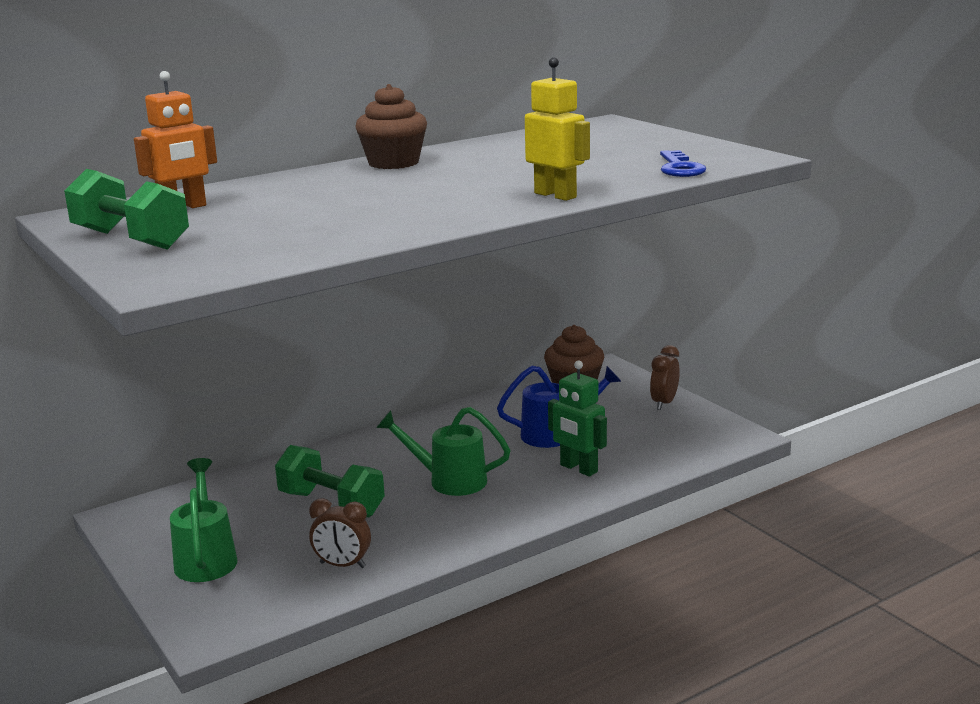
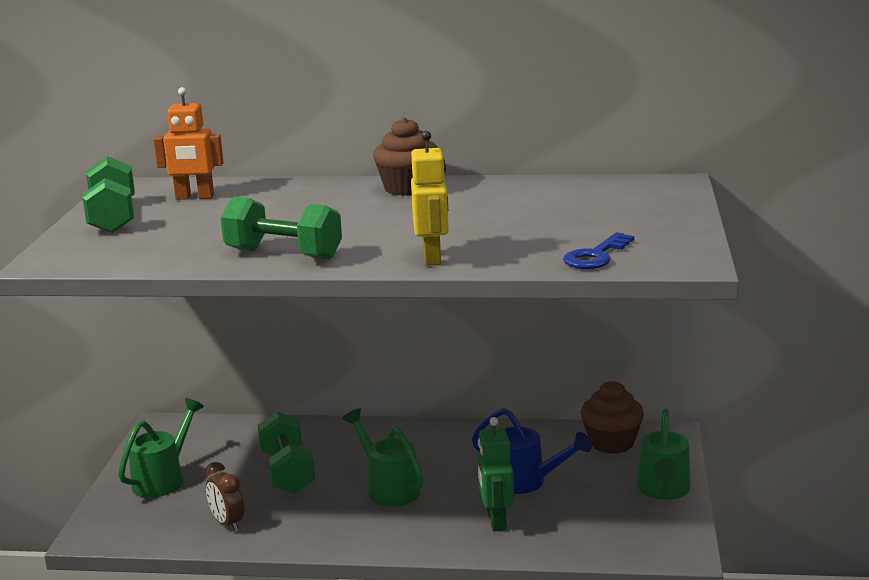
camera: 40 degrees right, 0 degrees up
brown clock [650,345,680,410] -> green watering can [637,409,691,500]
none -> green dumbbell [221,196,342,260]

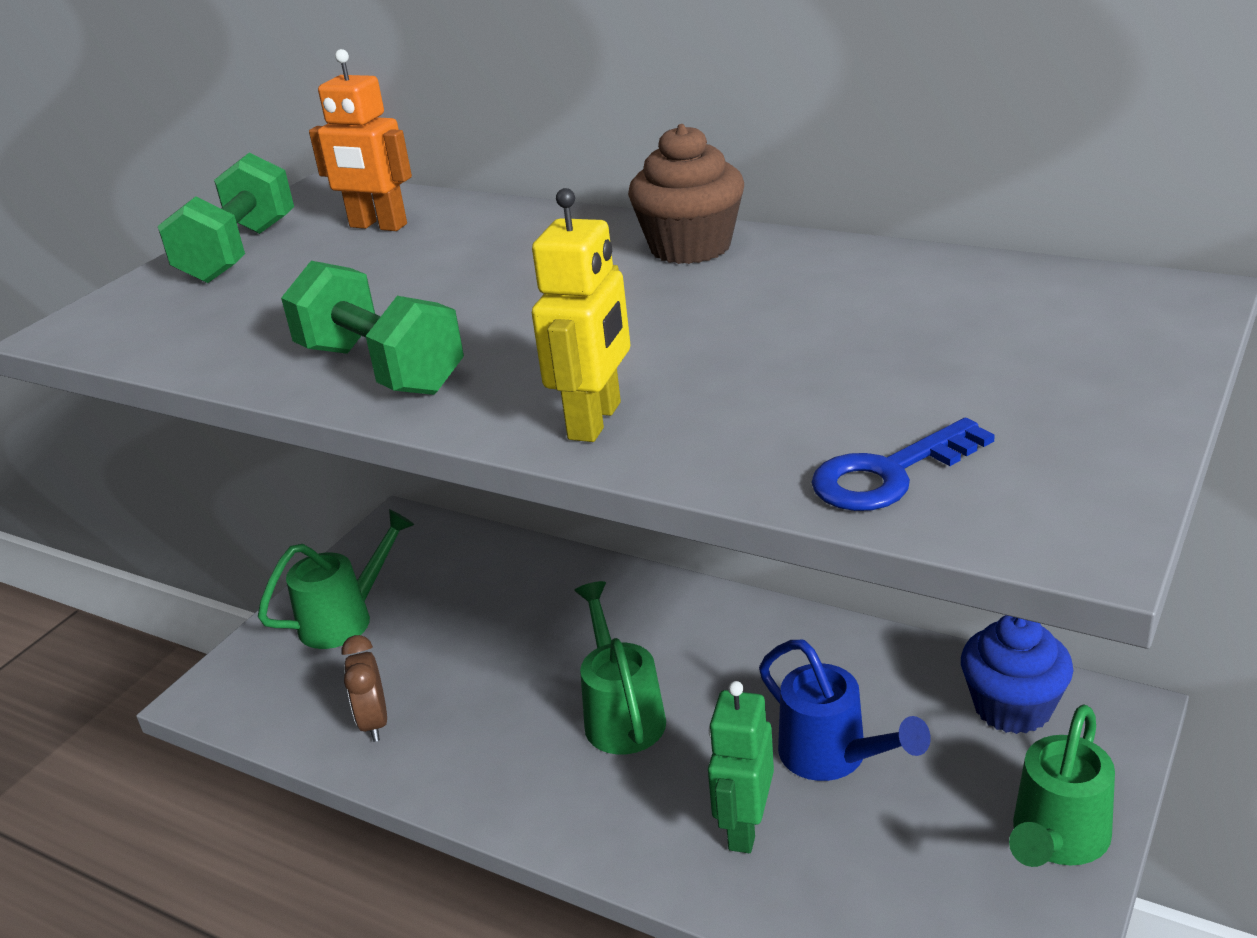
camera: 25 degrees right, 10 degrees up
green dumbbell [258,411,315,494] -> none
brown cupcake [581,381,644,454] -> blue cupcake [961,615,1073,734]

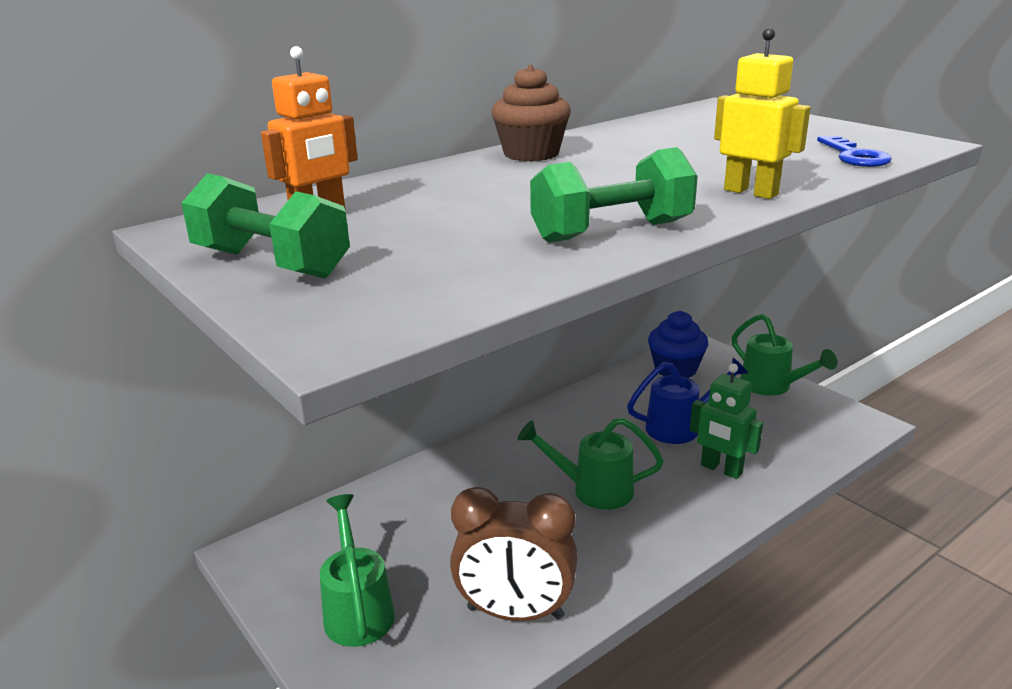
camera: 70 degrees left, 5 degrees down
brown clock [342,635,387,742] -> brown clock [450,487,578,621], size x1.80

